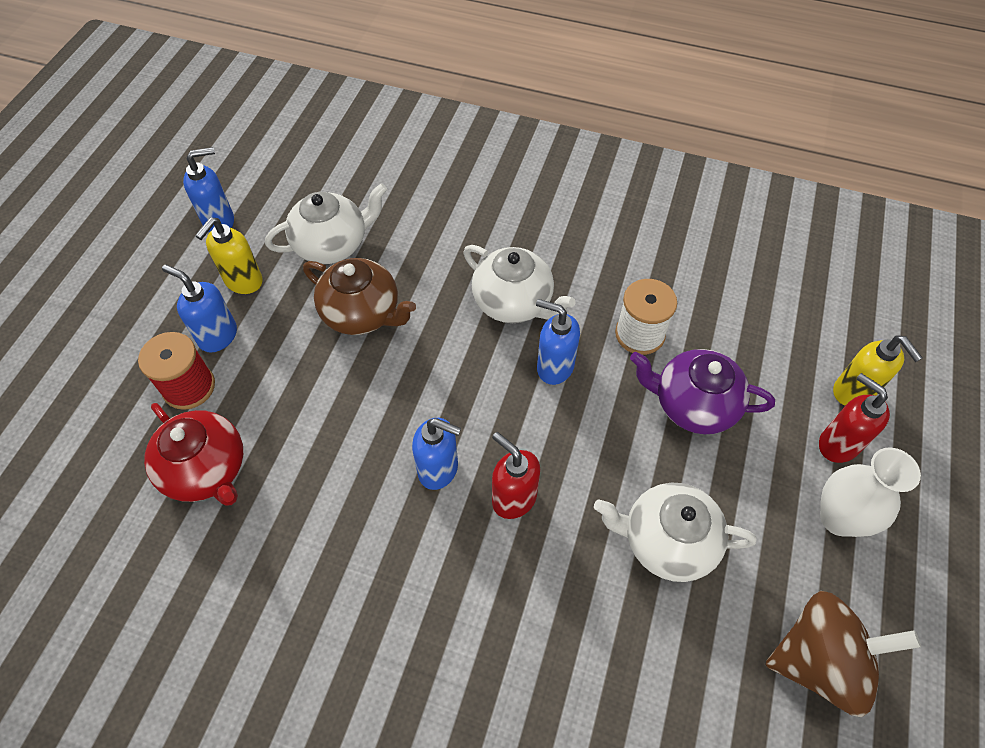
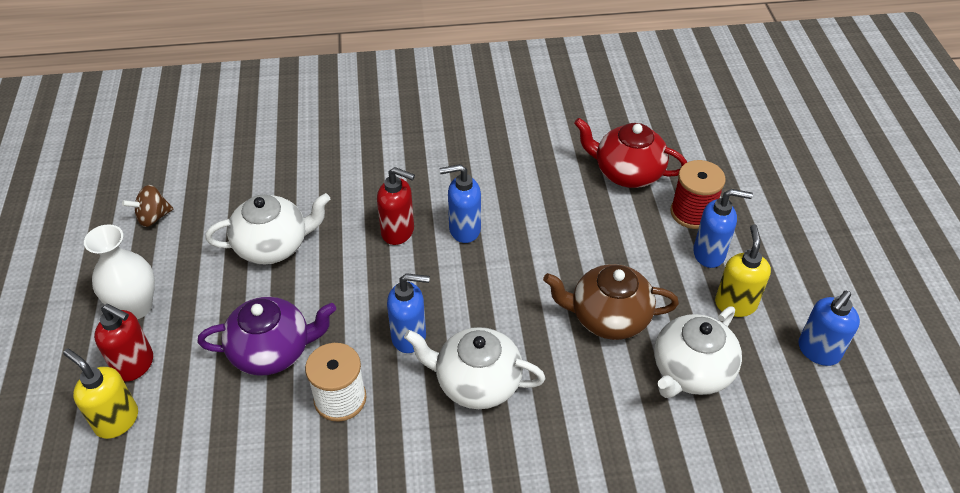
camera: 155 degrees right, 10 degrees down
brown spinning top [765,591,921,717] -> brown spinning top [122,185,173,227], size x0.52

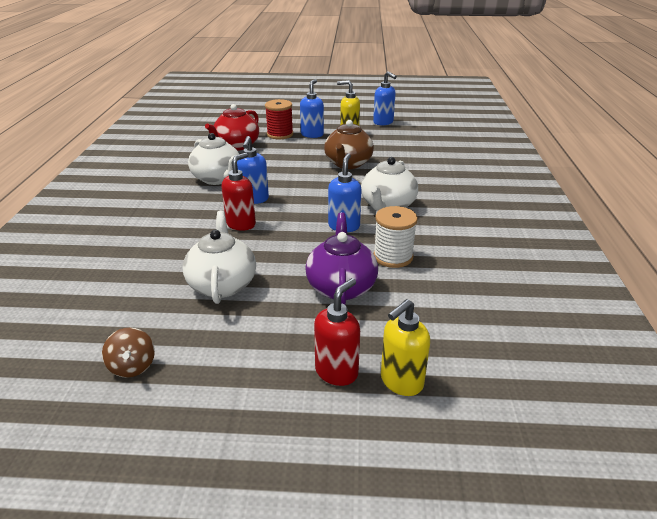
camera: 80 degrees left, 15 degrees down
white vase [84,224,155,319] -> none
white teapot [654,306,742,398] -> white teapot moved to [188,133,239,185]

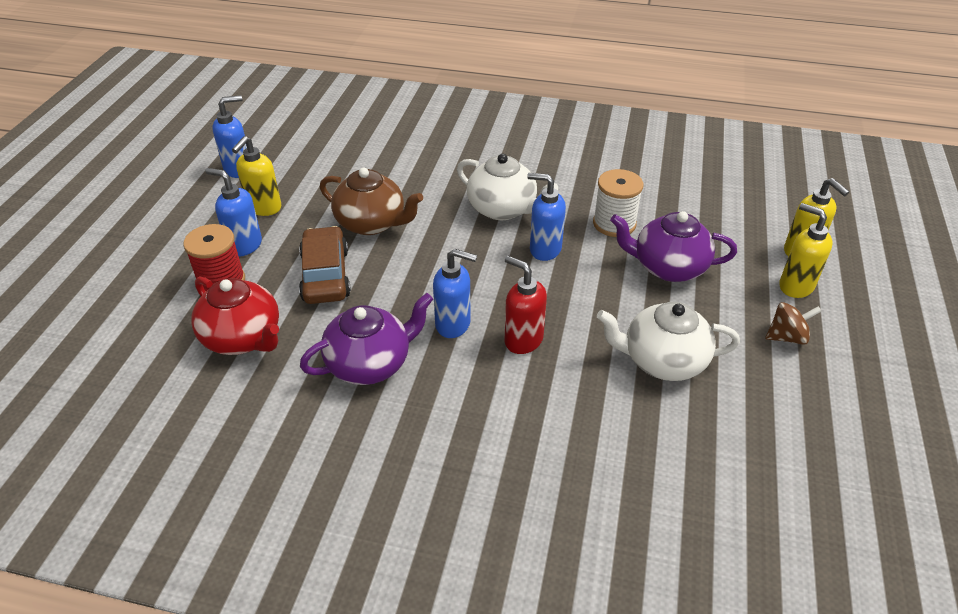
camera: 80 degrees left, 10 degrees up
brown spinning top [102,327,155,378] -> brown spinning top moved to [765,302,822,345]
white teapot [188,133,239,185] -> purple teapot [300,293,433,385]
red soap dispenser [314,278,360,386] -> yellow soap dispenser [779,203,833,298]
none -> brown car [299,226,351,304]

